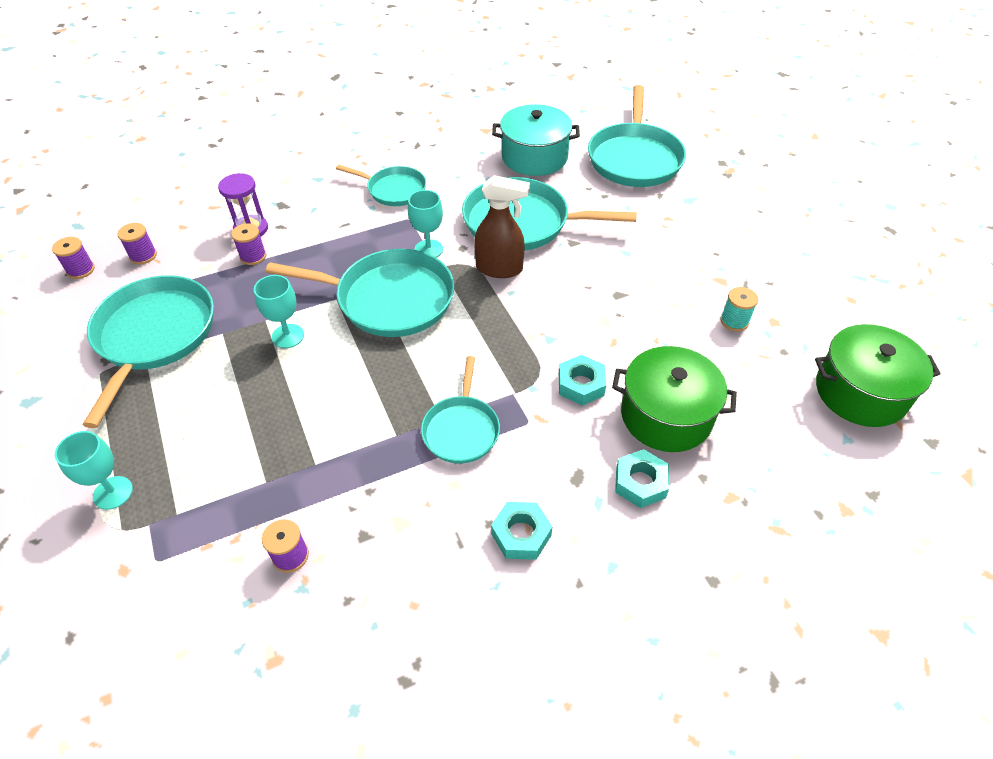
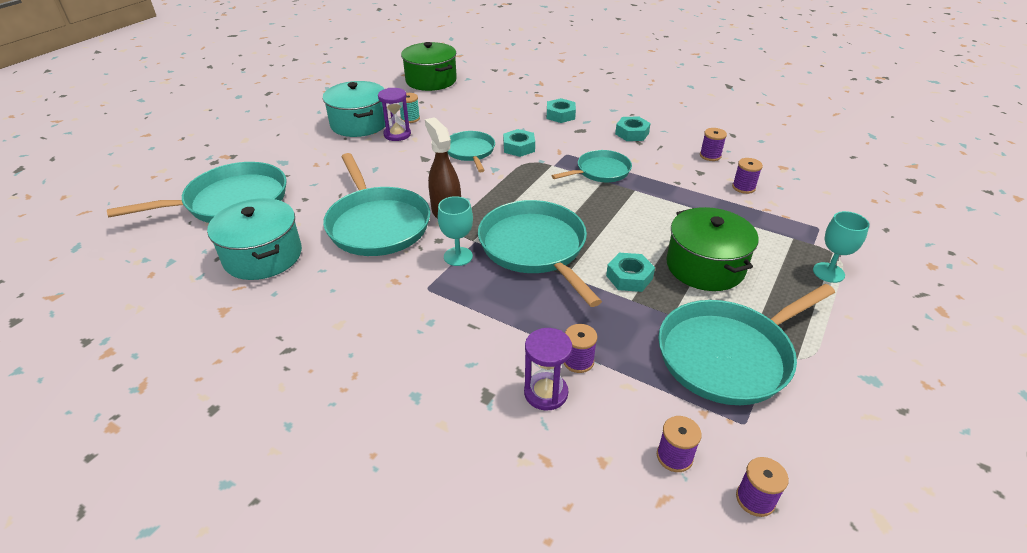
camera: 125 degrees left, 10 degrees down
turquoise goblet [254,275,304,348] -> turquoise nut [606,253,655,292]
turquoise pan [336,165,426,206] -> turquoise pan moved to [447,131,495,172]
green pot [612,346,737,452] -> green pot moved to [666,207,759,291]
none -> turquoise pot [323,81,385,137]
none -> purple hourglass [378,88,411,141]
none -> purple spool [700,128,727,161]

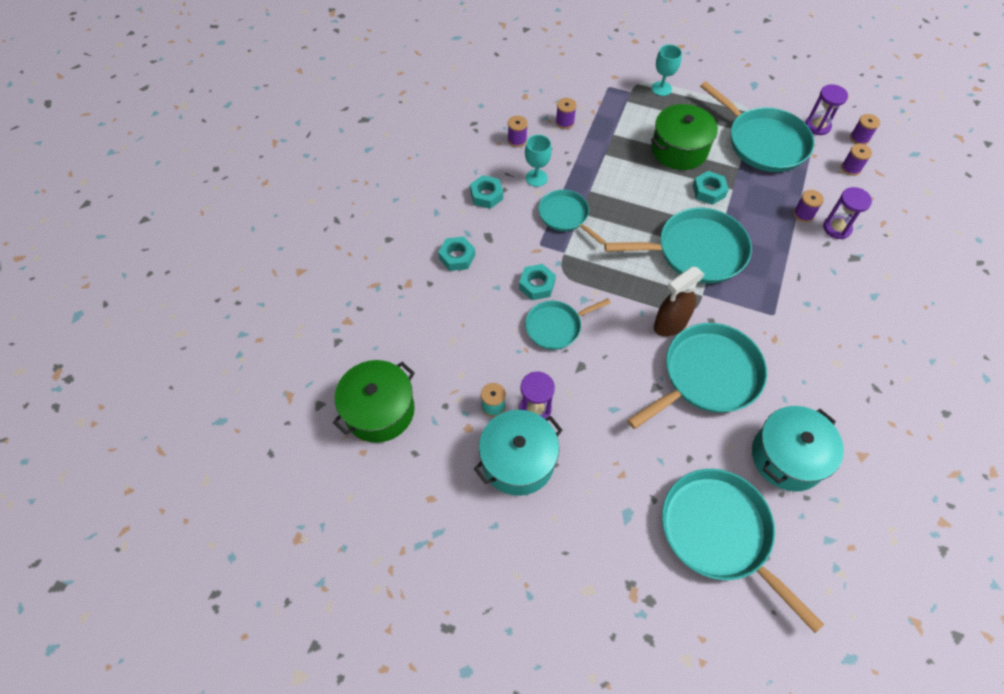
camera: 100 degrees left, 20 degrees up
turquoise goblet [438,196,473,266] -> turquoise goblet moved to [525,135,552,187]
turquoise pan [478,200,602,307] -> turquoise pan turned 150 degrees counterclockwise [604,208,752,283]
none -> purple hourglass [805,84,848,135]

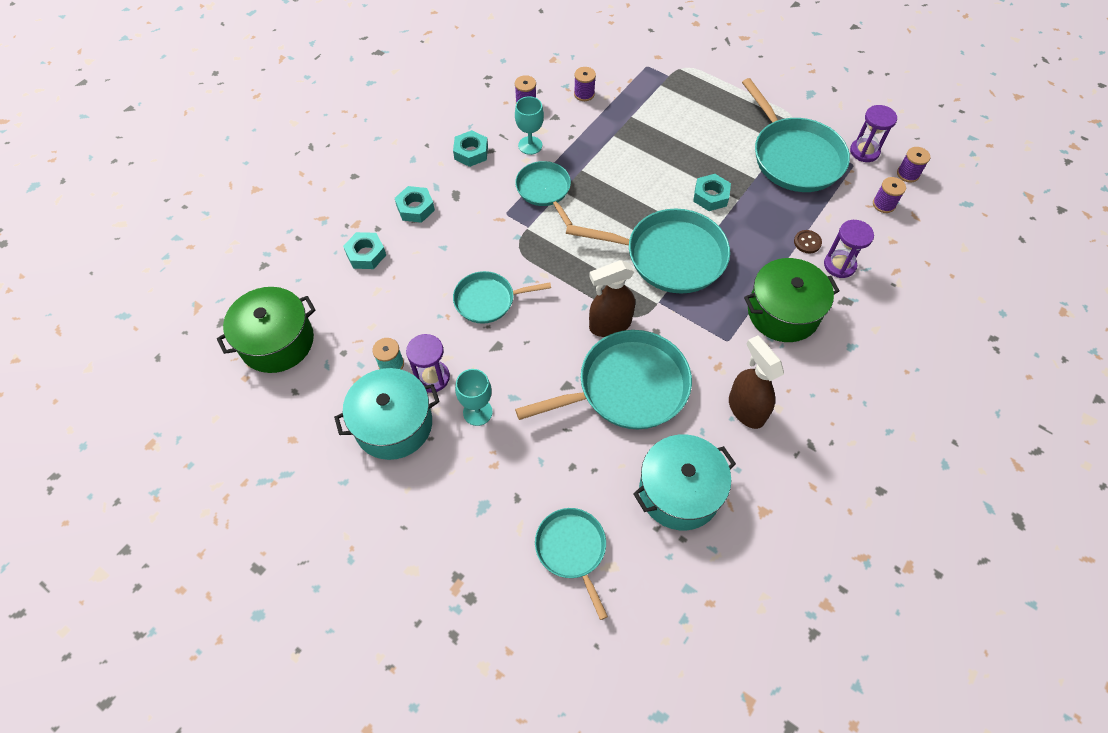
camera: 15 degrees right, 0 degrees up
turquoise nut [519,264,556,300] -> turquoise nut moved to [343,232,386,269]
turquoise goblet [651,45,682,96] -> turquoise goblet moved to [455,369,493,426]
green pot [651,104,719,170] -> green pot moved to [744,258,840,342]
turquoise pan [662,469,824,633] -> turquoise pan [535,508,608,620], size x0.58
purple spool [793,190,824,222] -> brown button [794,230,822,253]
none -> brown spray bottle [729,335,784,429]

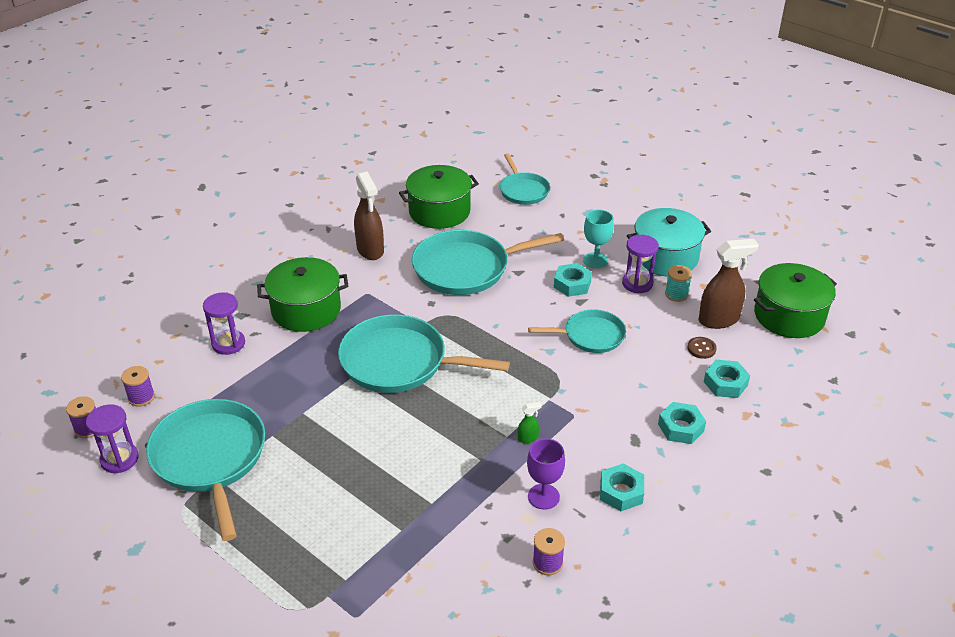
camera: 175 degrees left, 20 degrees down
turquoise goblet [515,96,544,155] -> purple goblet [527,438,565,510]
turquoise pan [515,161,572,226] -> green spray bottle [518,402,542,443]
purple spool [574,67,596,101] -> none
brown spray bottle [589,260,635,337] -> brown spray bottle moved to [699,239,759,329]
turquoise pot [633,434,736,530] -> green pot [399,165,479,229]
turquoise nut [693,174,731,211] -> turquoise nut moved to [554,263,592,297]
brown button [794,230,822,253] -> brown button moved to [687,337,717,359]

